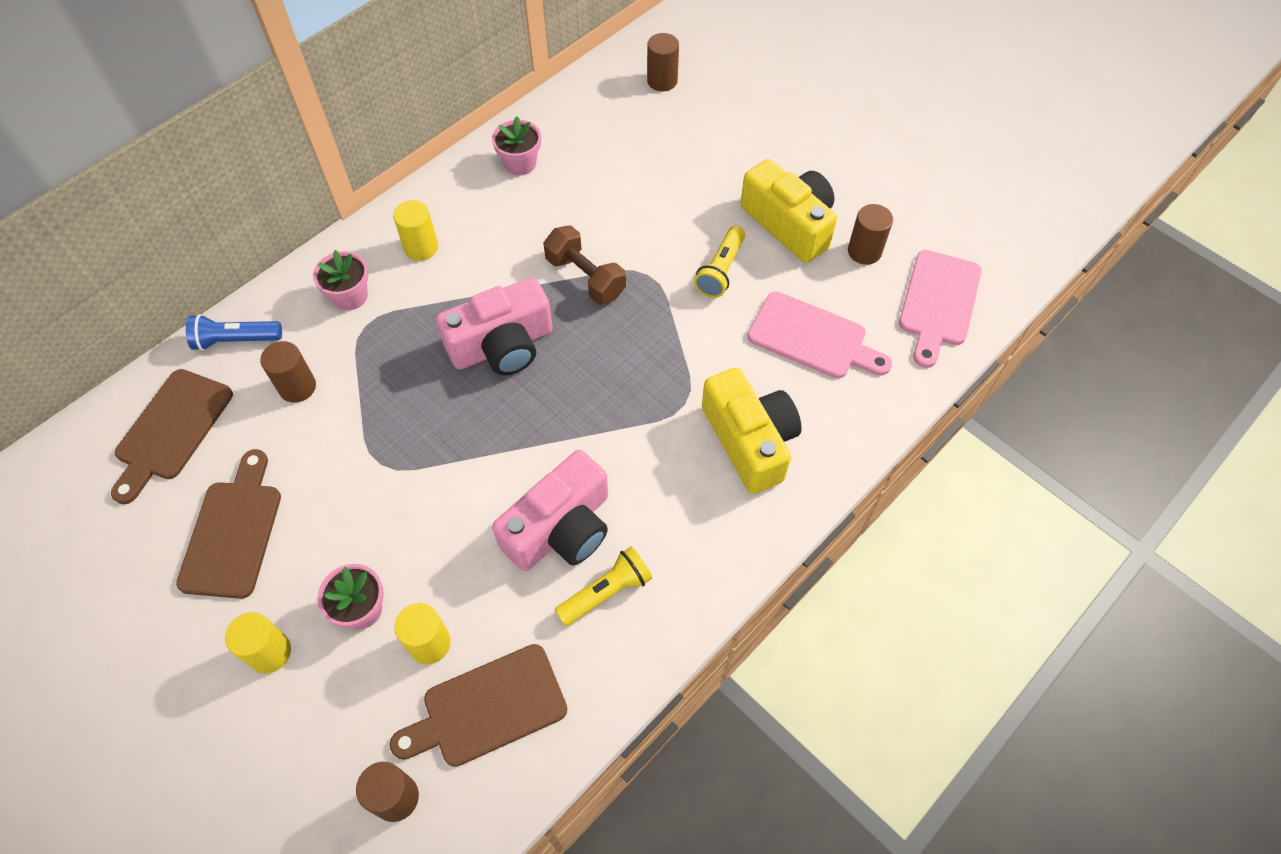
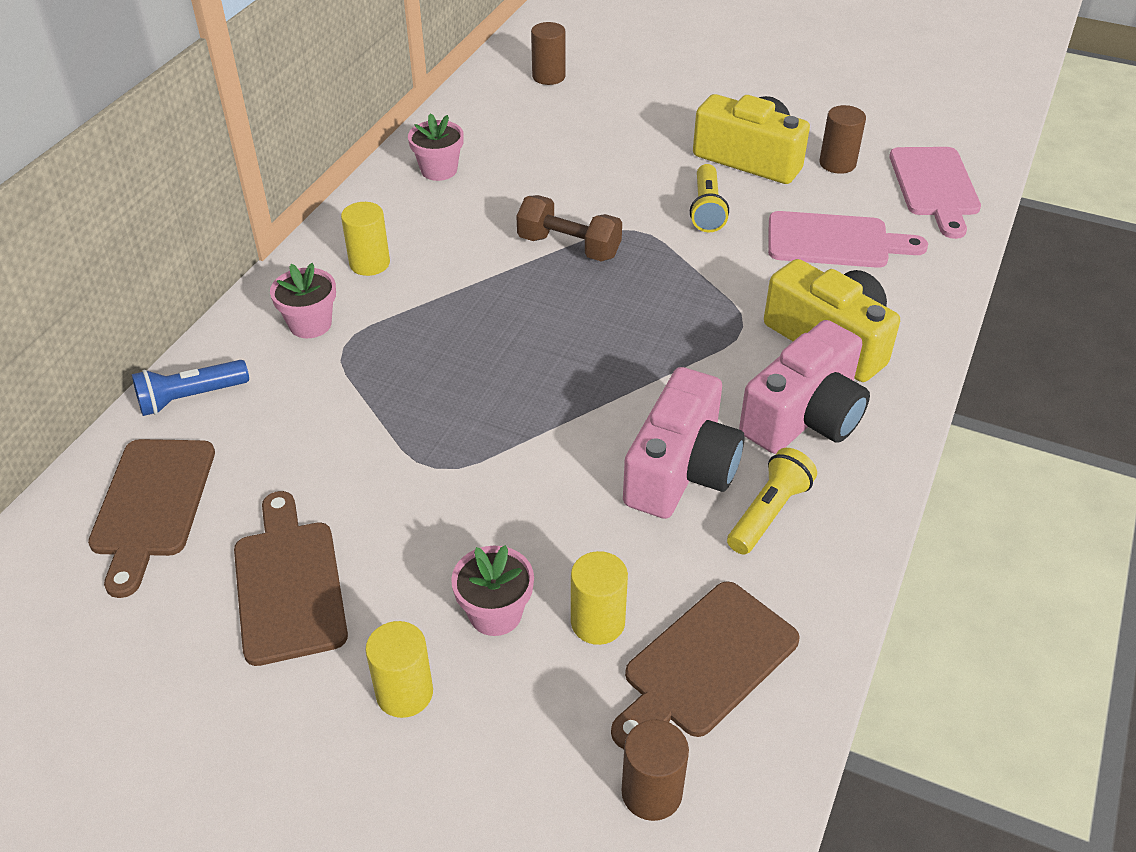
camera: 20 degrees left, 15 degrees down
brown cylinder [260,341,316,403] -> none
pink camera [436,277,553,375] -> pink camera moved to [739,320,870,454]

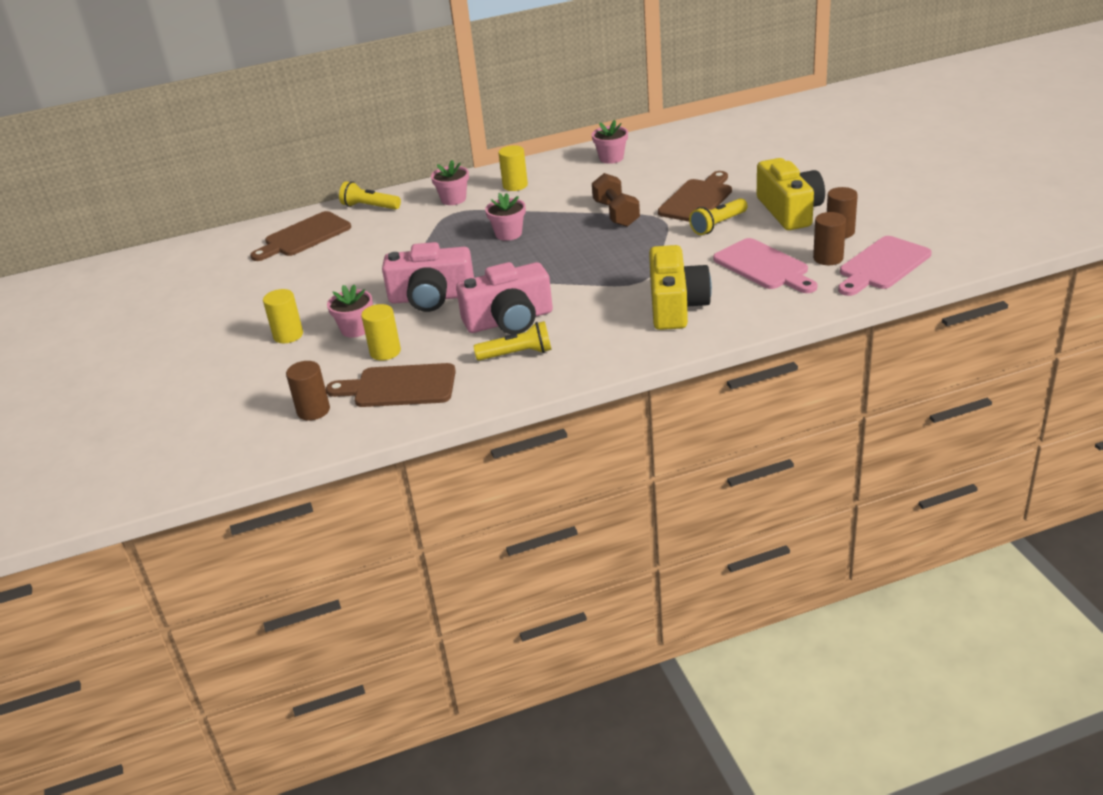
camera: 50 degrees right, 10 degrees down
blue flashlight [132,360,249,416] -> yellow flashlight [339,181,401,210]
brown cutting board [234,491,348,666] -> brown cutting board moved to [658,171,732,222]
brown cylinder [531,22,566,85] -> brown cylinder moved to [813,212,846,265]
pink camera [739,320,870,454] -> pink camera moved to [382,242,474,312]
none -> pink flower pot [485,193,526,241]

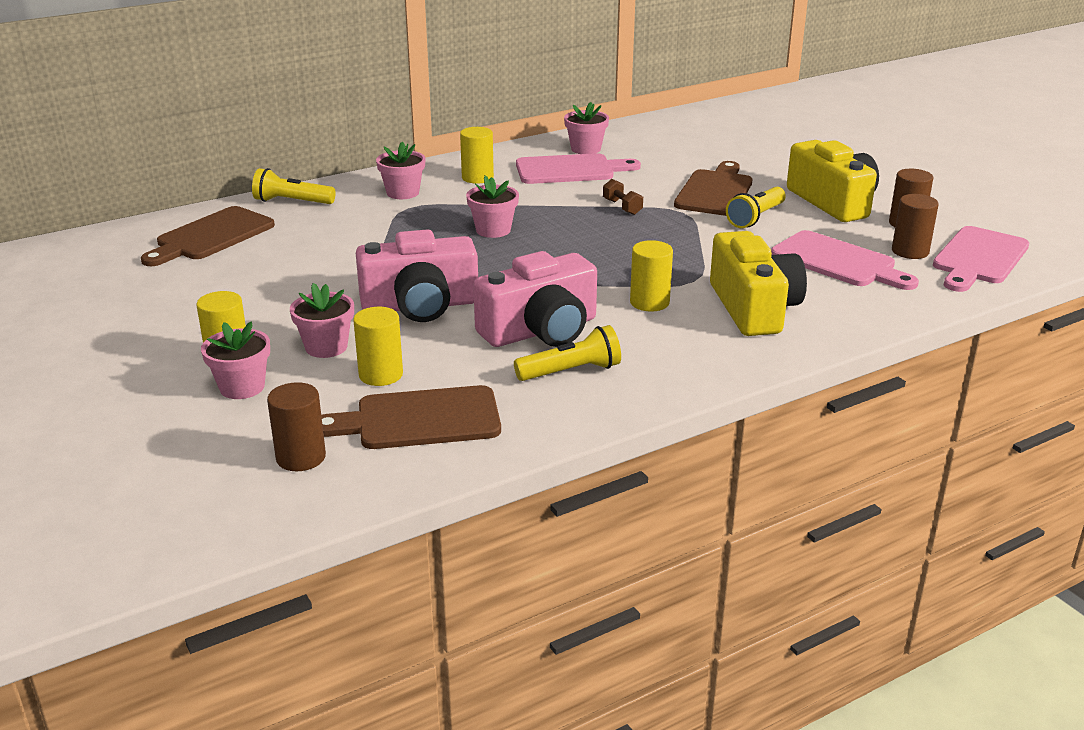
camera: 15 degrees left, 5 degrees down
brown dumbbell [592,173,640,227] -> brown dumbbell [603,179,643,215], size x0.57
none -> pink flower pot [201,322,270,399]
none -> pink cutting board [516,153,641,184]
none -> yellow cylinder [630,240,673,312]

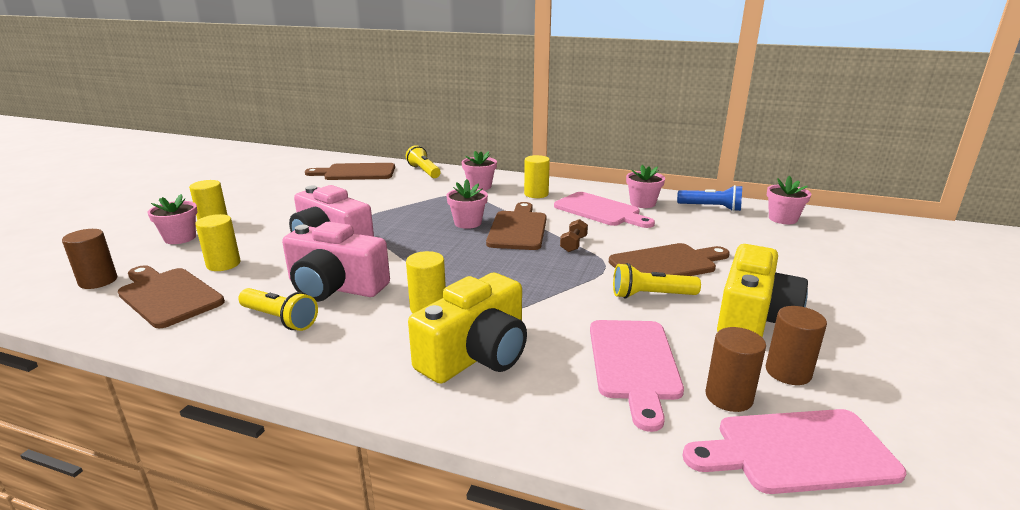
camera: 50 degrees right, 5 degrees down
pink flower pot [290,283,354,358] -> pink flower pot moved to [767,175,811,224]
none -> brown cutting board [486,202,547,250]
none -> blue flashlight [677,185,742,212]

